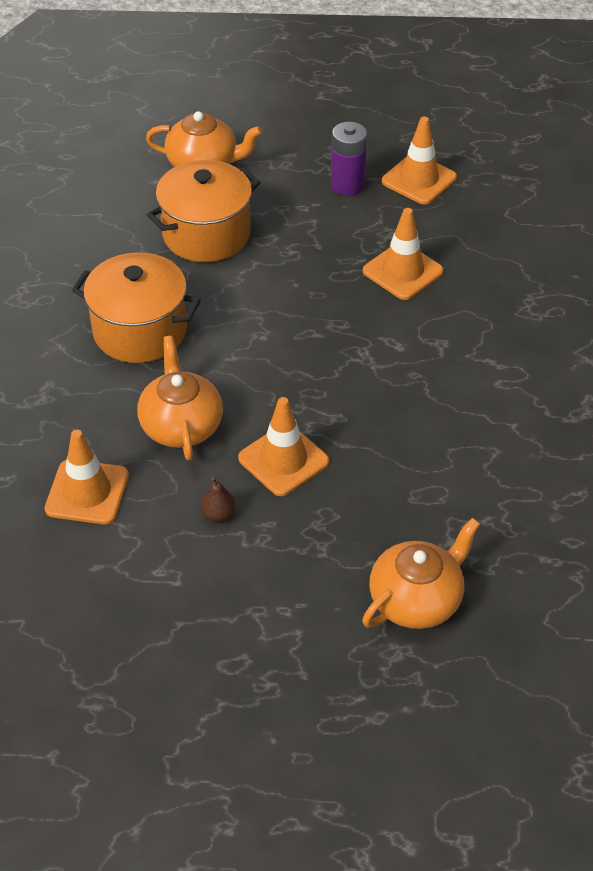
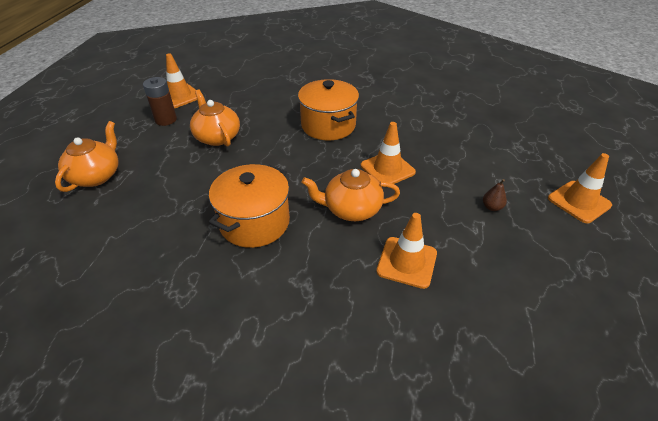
camera: 80 degrees left, 5 degrees down
orange pot [147,160,261,262] -> orange pot moved to [298,79,359,140]
brown pear [200,477,235,522] -> brown pear moved to [483,179,507,211]
purple battery [331,122,367,196] -> brown battery [143,77,177,126]
orange teapot [362,518,480,629] -> orange teapot moved to [190,89,240,147]
orange traffic cone [363,208,444,300] -> orange traffic cone moved to [548,153,612,223]

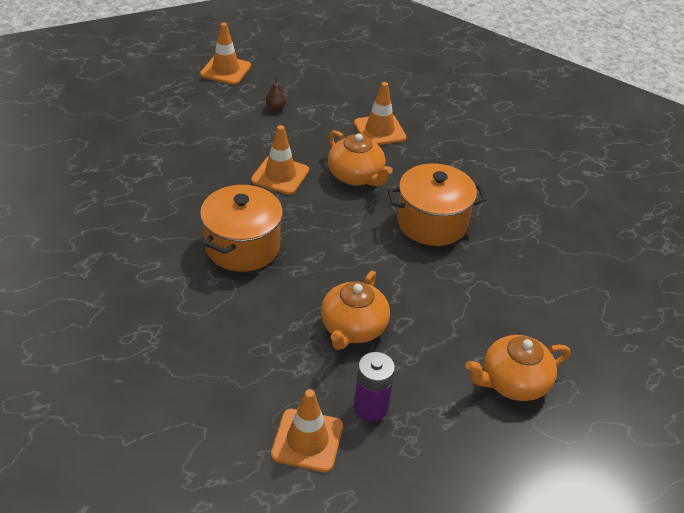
camera: 130 degrees left, 0 degrees up
brown battery [143,77,177,126] -> purple battery [354,352,395,421]

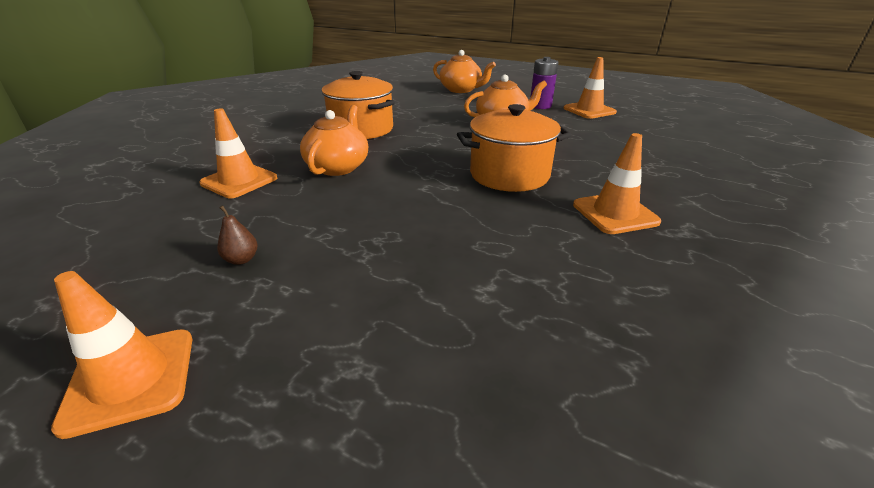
camera: 125 degrees left, 10 degrees down
orange traffic cone [251,125,309,195] -> orange traffic cone moved to [573,133,661,234]

